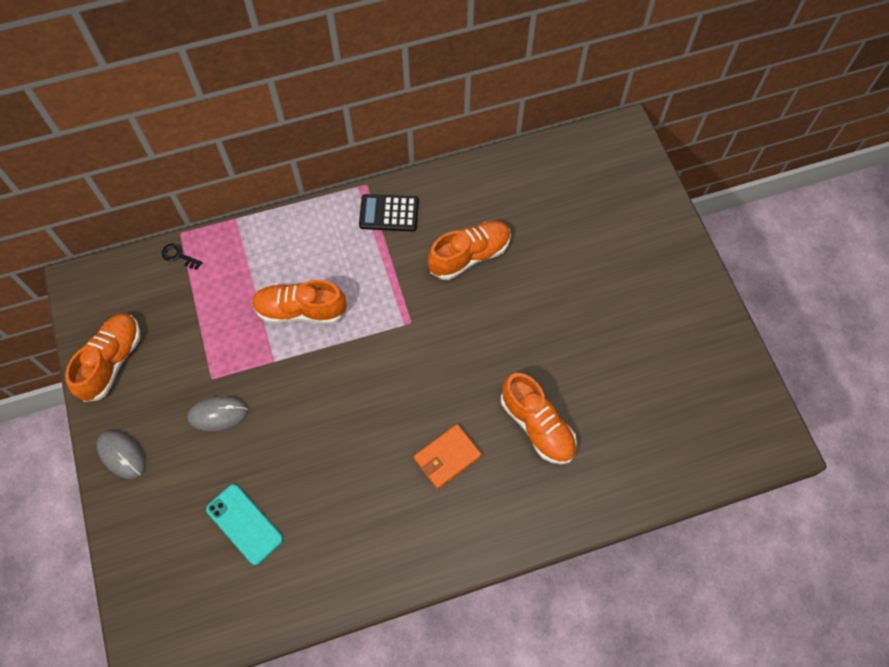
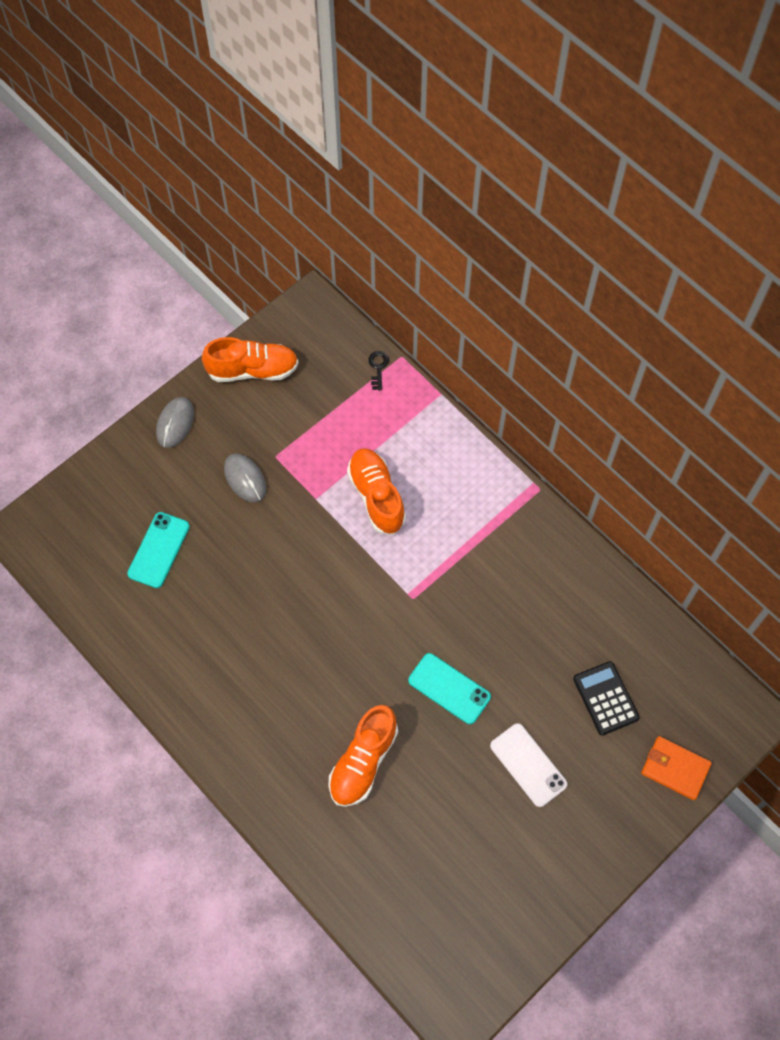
camera: 65 degrees right, 0 degrees up
black calculator [359,194,419,231] -> black calculator moved to [573,661,640,736]
orange wallet [414,424,482,489] -> orange wallet moved to [641,736,712,800]
orange shoe [428,221,511,280] -> none
none -> turquoise phone [408,653,491,724]
none -> white phone [490,723,567,807]

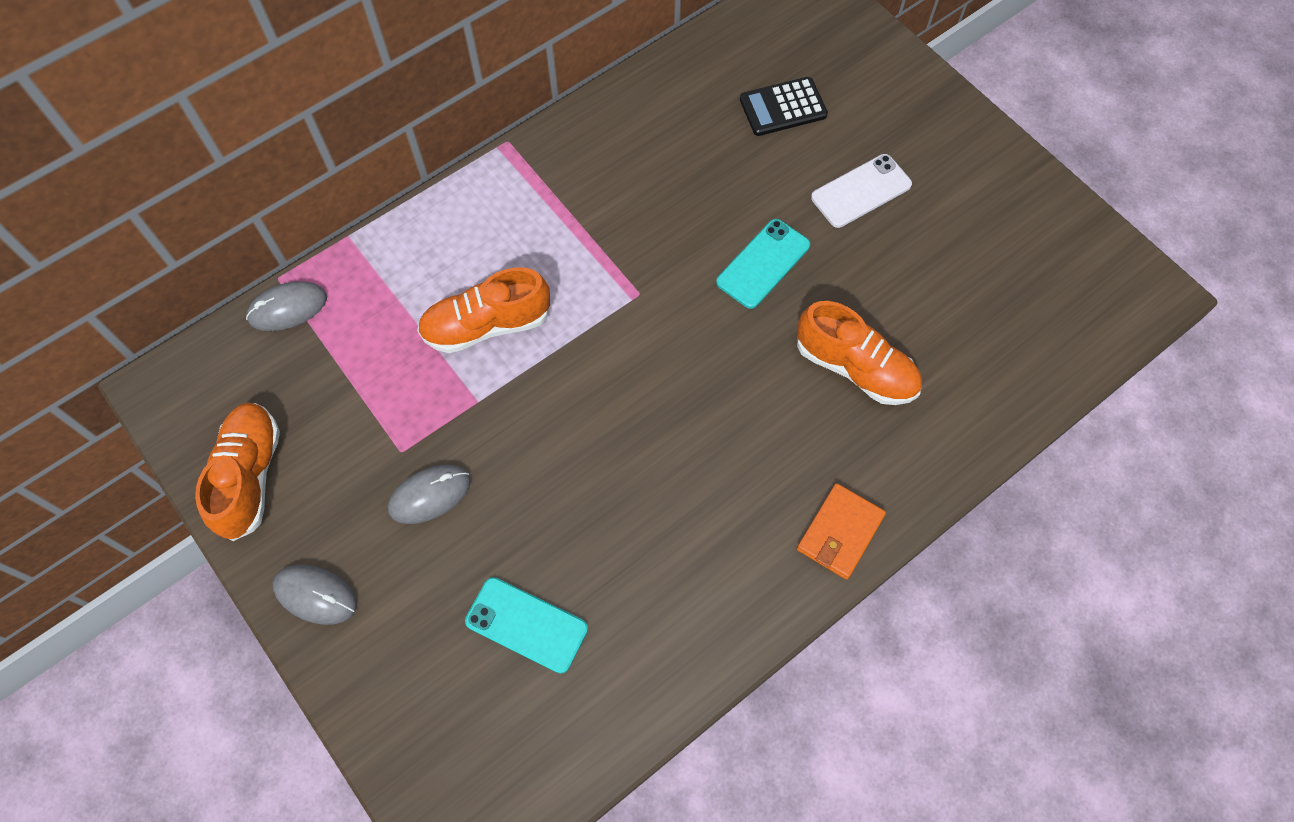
camera: 85 degrees left, 0 degrees up
black key [368,351,389,390] -> grey mouse [246,281,327,331]
orange wallet [641,736,712,800] -> orange wallet moved to [797,483,886,579]

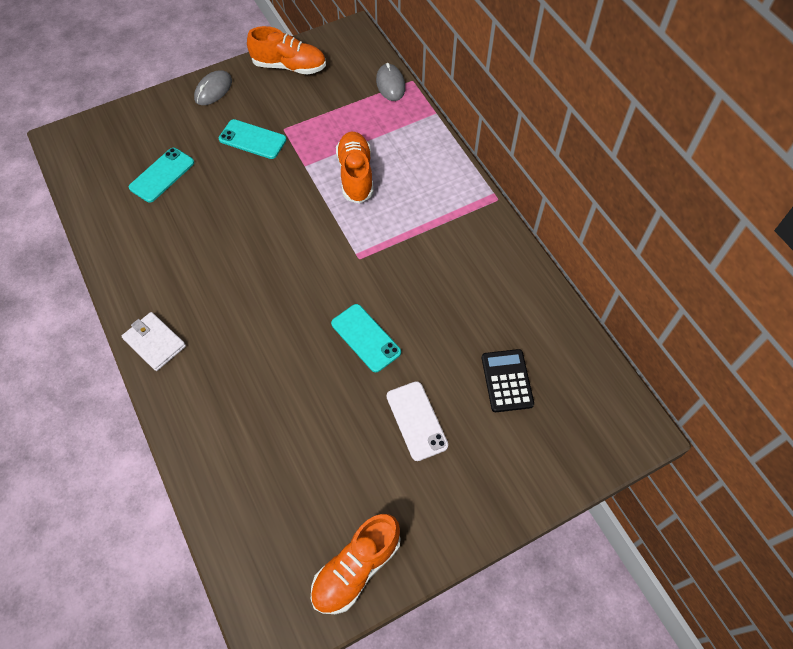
camera: 100 degrees right, 5 degrees down
grey mouse [388,465,471,524] -> turquoise phone [219,119,286,159]
orange shoe [797,301,922,405] -> orange shoe moved to [311,514,401,614]
orange wallet [797,483,886,579] -> white wallet [122,312,186,371]

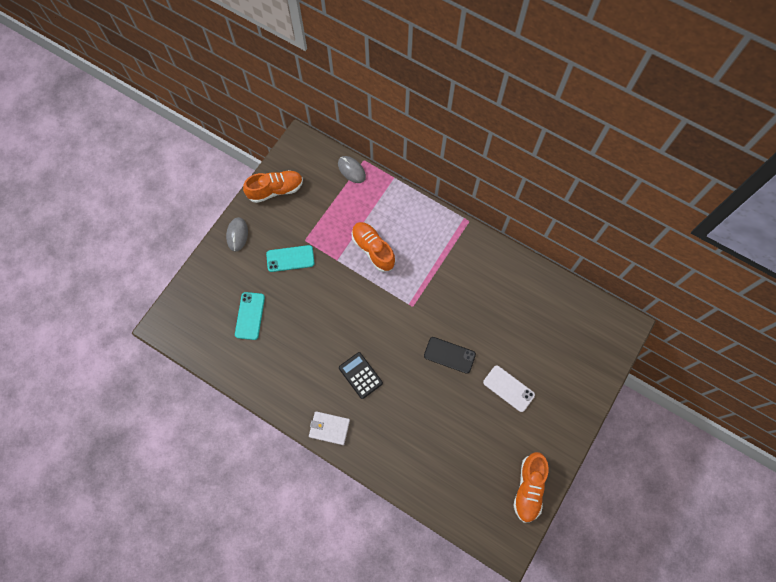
camera: 30 degrees left, 10 degrees up
turquoise phone [331,304,401,373] -> black phone [424,337,476,374]
black calculator [482,349,534,412] -> black calculator moved to [339,352,383,399]

